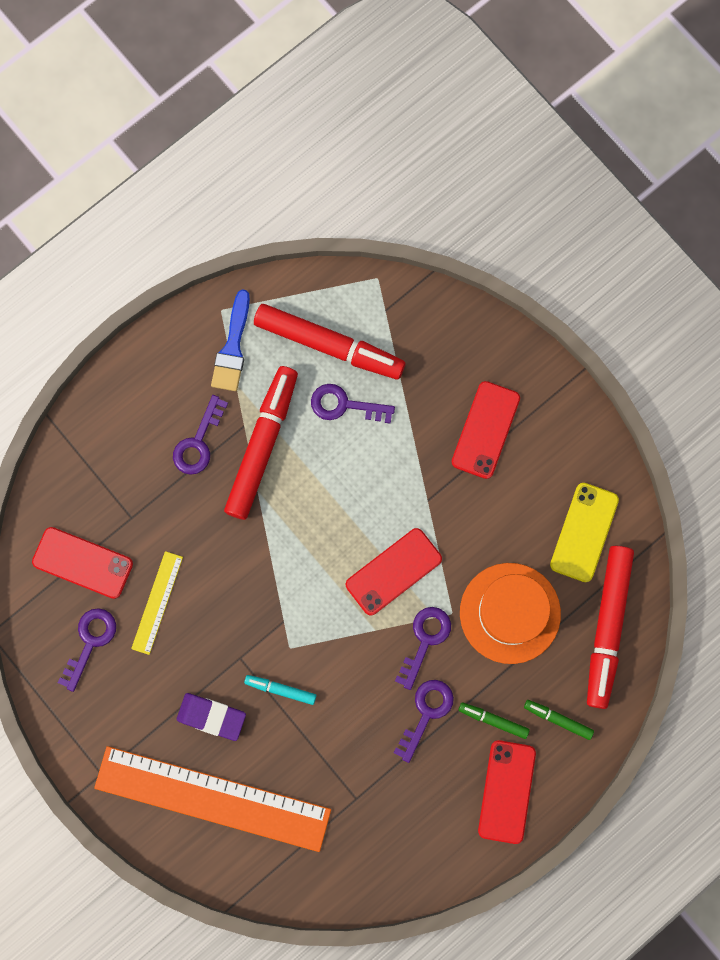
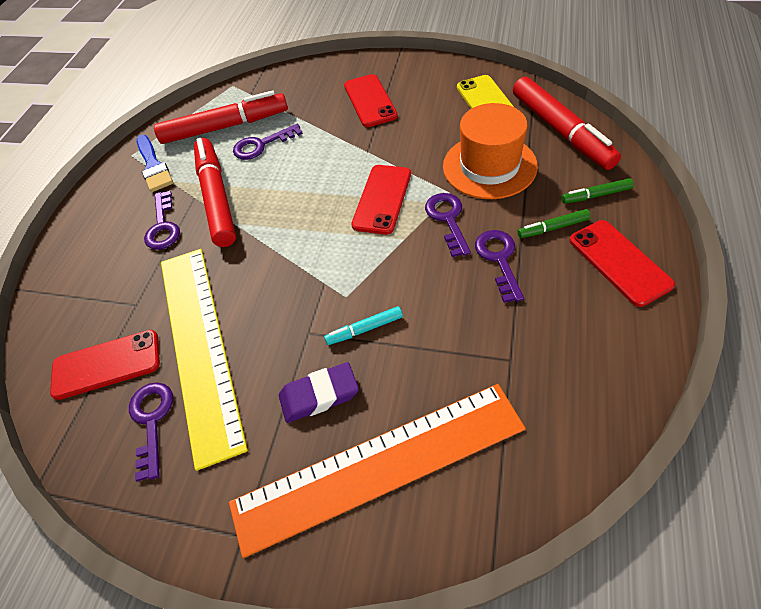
camera: 30 degrees left, 25 degrees down
yellow ruler [131,551,183,655] -> yellow ruler [161,249,248,471], size x2.23

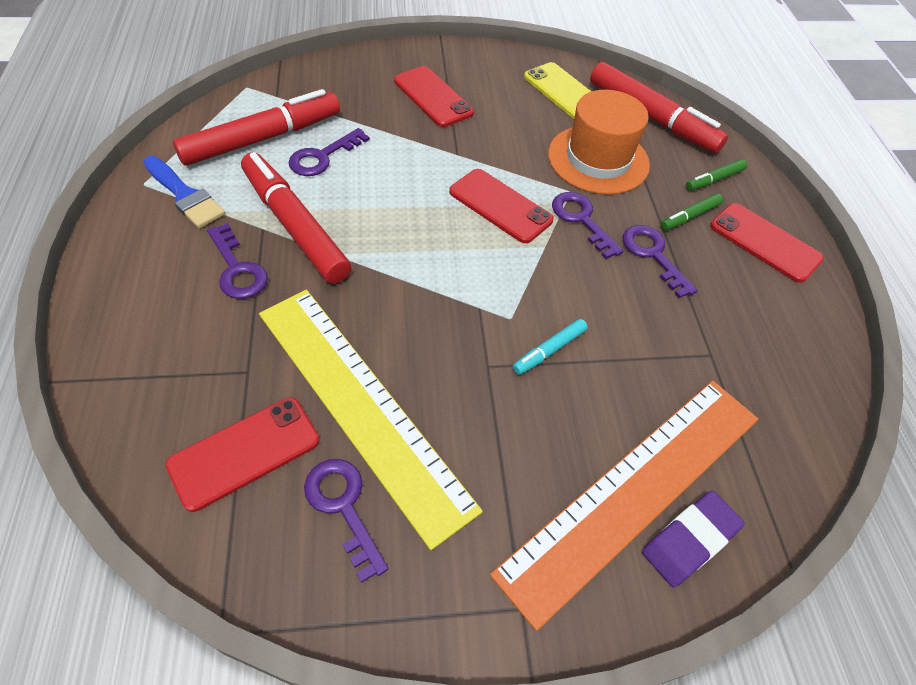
camera: 30 degrees left, 0 degrees up
purple eraser [279,362,359,423] -> purple eraser moved to [642,491,745,587]
red phone [351,165,411,235] -> red phone turned 45 degrees counterclockwise [449,169,554,243]

